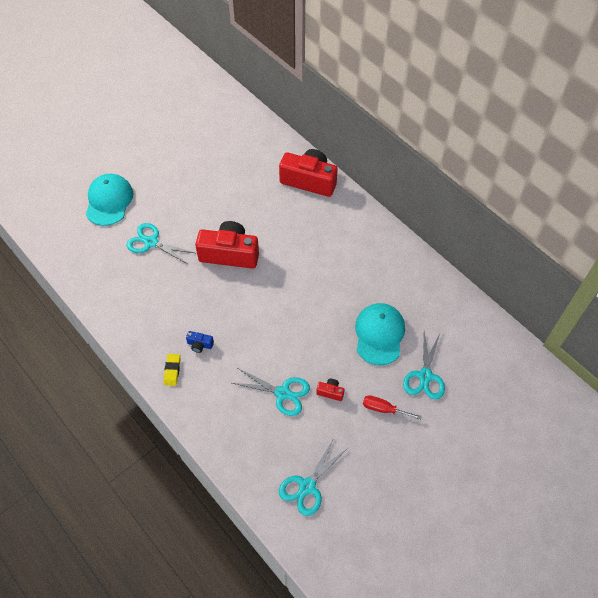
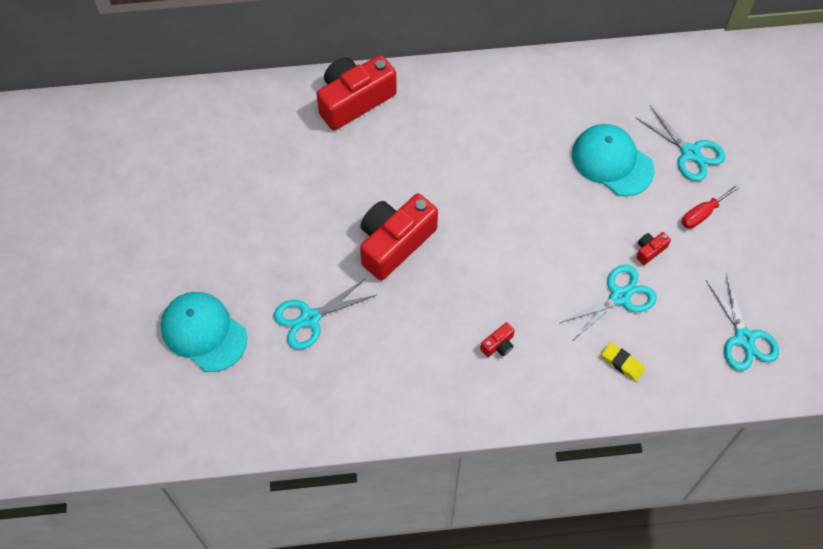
camera: 55 degrees left, 5 degrees up
yellow eraser [164,354,180,386] -> yellow eraser moved to [601,342,645,381]
blue camera [186,331,214,353] -> red camera [480,322,515,357]

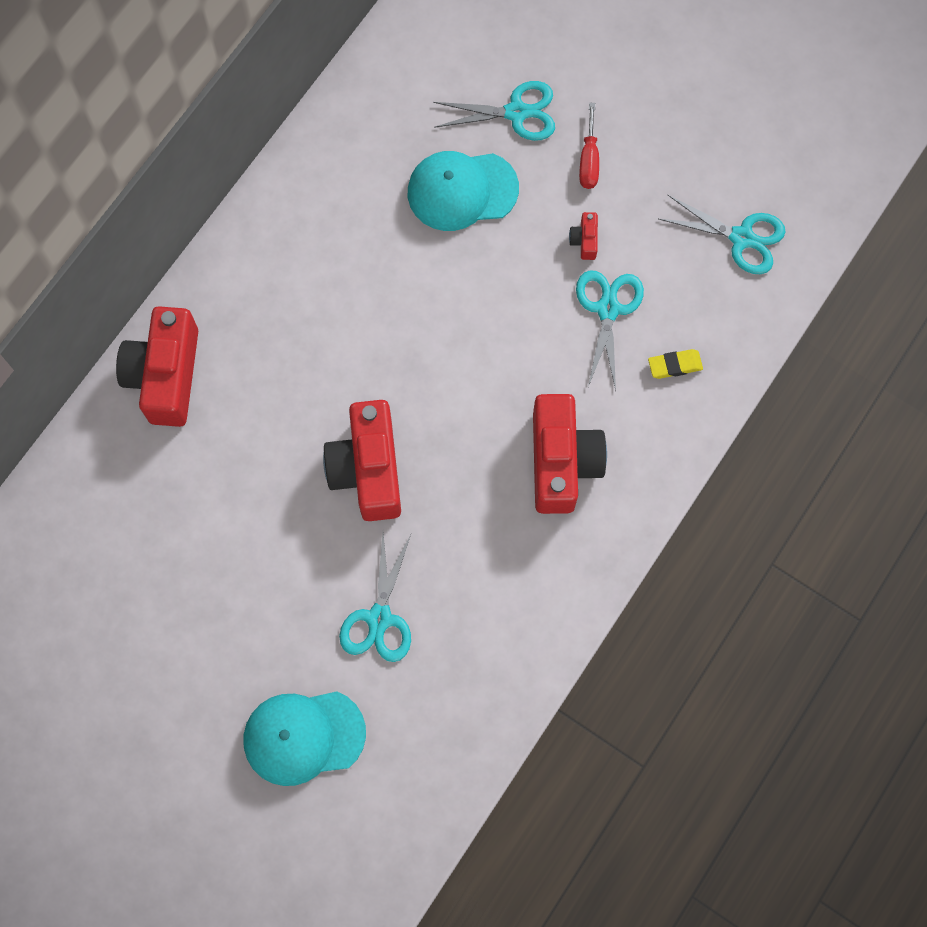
camera: 50 degrees left, 10 degrees up
red camera [480,322,515,357] -> red camera [533,394,607,514], size x2.45

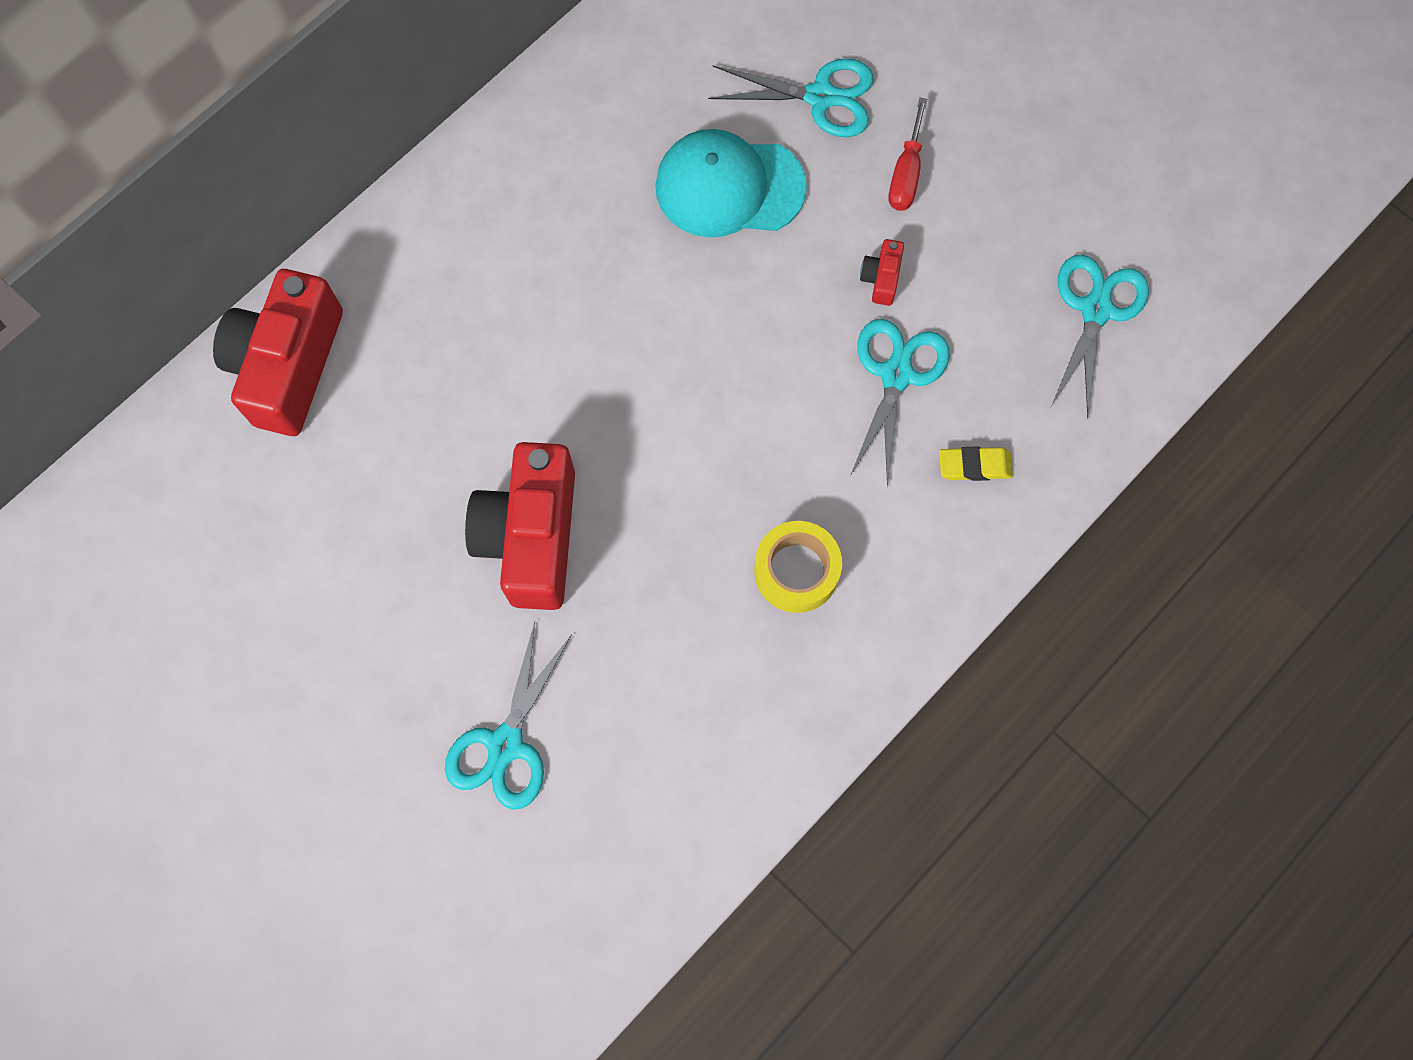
camera: 10 degrees right, 0 degrees up
turquoise cap [244,691,366,786] -> none
red camera [533,394,607,514] -> yellow tape [754,521,842,613]
turquoise scissors [659,195,786,274] -> turquoise scissors turned 105 degrees counterclockwise [1052,254,1149,419]

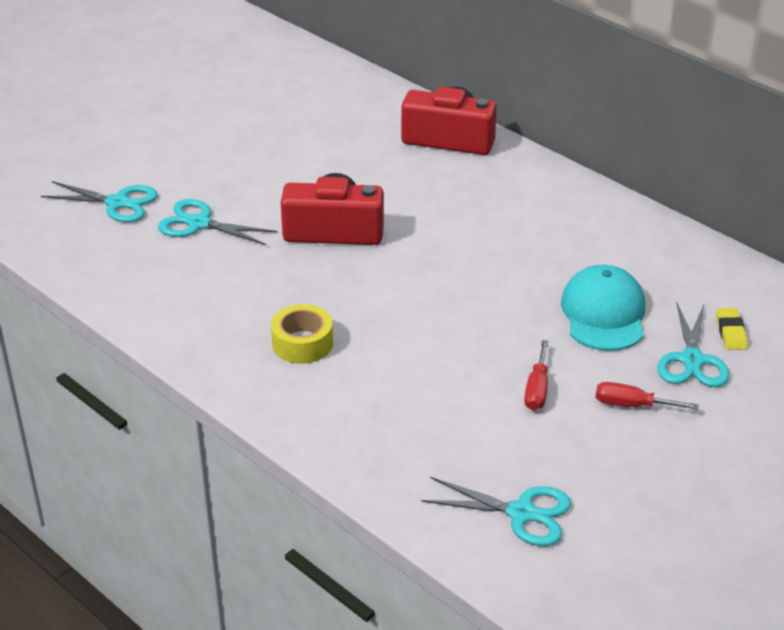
camera: 90 degrees right, 35 degrees down
turquoise scissors [850,319,950,487] -> turquoise scissors moved to [41,181,158,222]
red camera [860,239,904,306] -> red screwdriver [524,340,548,411]
yellow eraser [939,447,1013,481] -> yellow eraser moved to [716,308,747,350]

